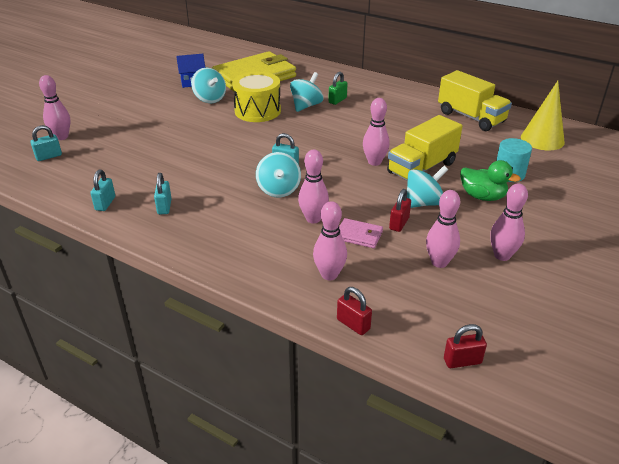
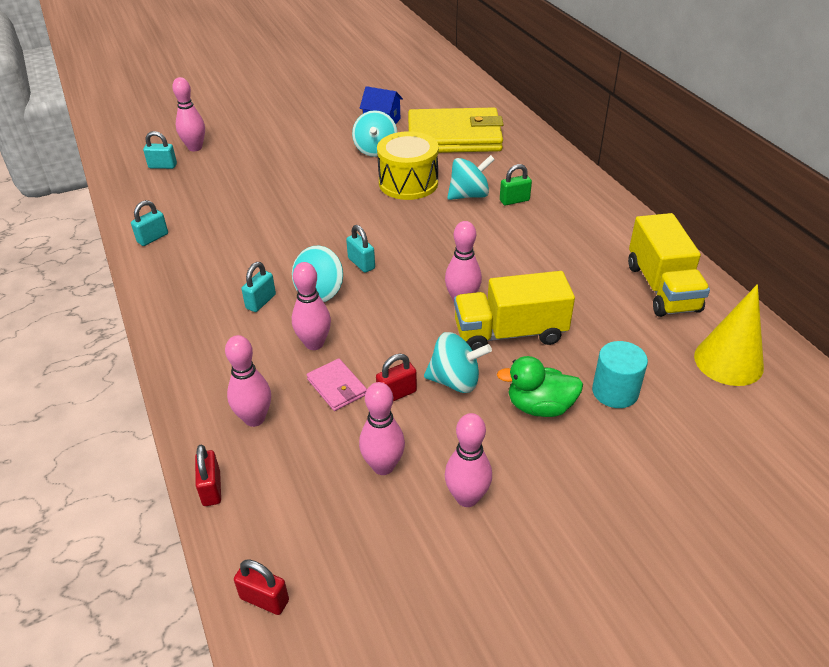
camera: 35 degrees right, 5 degrees up
turquoise padlock [154,173,172,214] -> turquoise padlock moved to [241,262,276,312]
green duck [460,160,521,201] -> green duck turned 120 degrees clockwise [497,356,583,417]

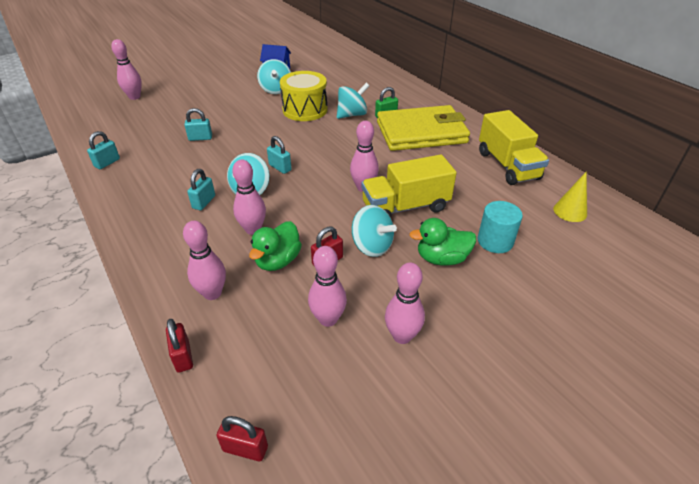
camera: 10 degrees left, 0 degrees up
turquoise padlock [143,131,177,169] -> turquoise padlock moved to [184,108,212,141]
pink wallet [307,358,367,411] -> green duck [249,221,302,271]
yellow wallet [408,107,504,153] -> yellow wallet moved to [377,105,470,151]
turquoise spinning top [424,332,492,393] -> turquoise spinning top turned 45 degrees clockwise [352,205,397,257]
yellow cone [694,284,764,386] -> yellow cone [553,172,587,222], size x0.64

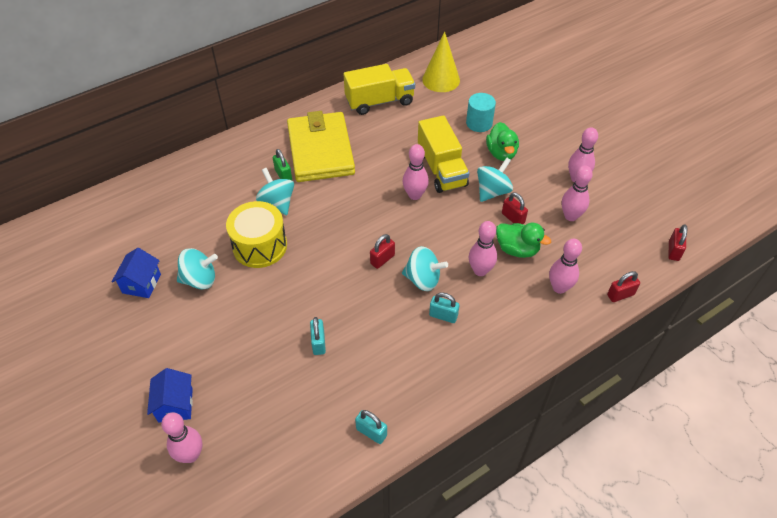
camera: 90 degrees left, 10 degrees up
turquoise padlock [267,136,292,174] -> red padlock [370,234,395,269]
yellow cone [553,172,587,222] -> yellow cone [422,31,460,92], size x1.55
none -> blue house [147,368,193,423]

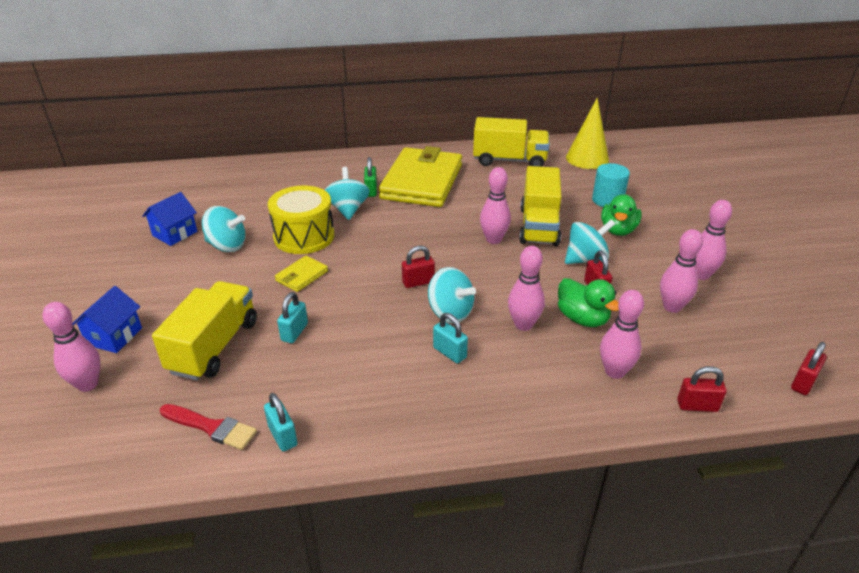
camera: 25 degrees right, 15 degrees down
none -> yellow truck [152,281,257,380]
none -> red brush [160,404,257,450]
none -> yellow wallet [275,256,328,292]

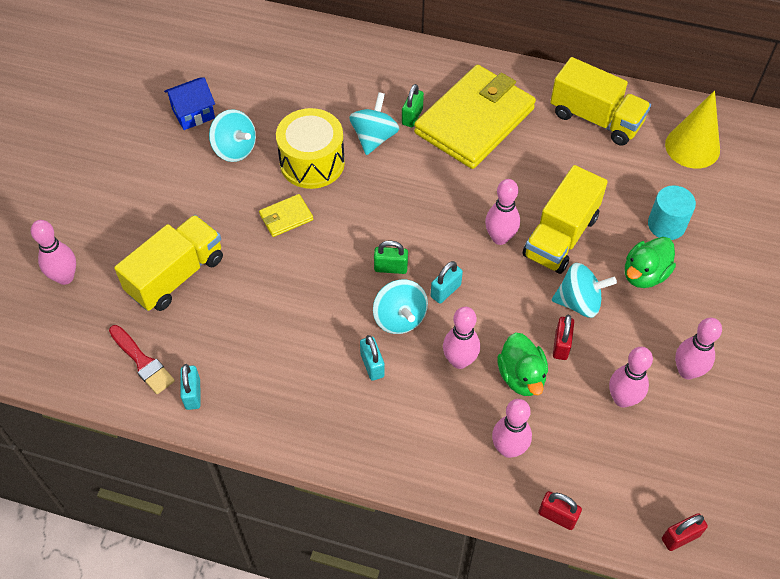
camera: 25 degrees right, 20 degrees up
blue house [73,286,142,353] -> none
turquoise padlock [277,292,308,343] -> turquoise padlock moved to [431,261,463,304]
red padlock [402,246,435,288] -> green padlock [374,241,408,274]

